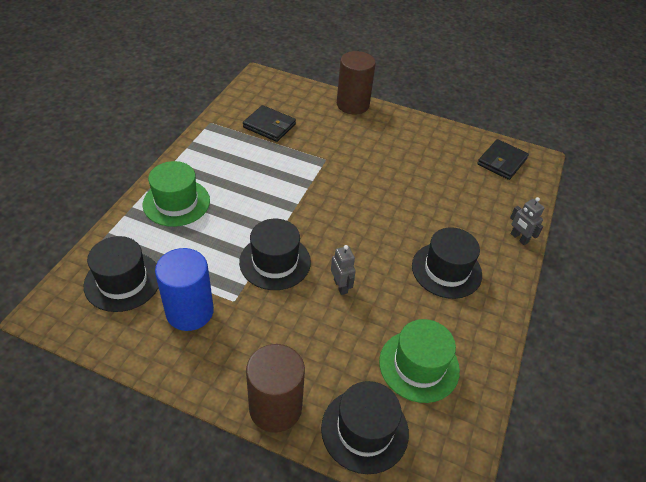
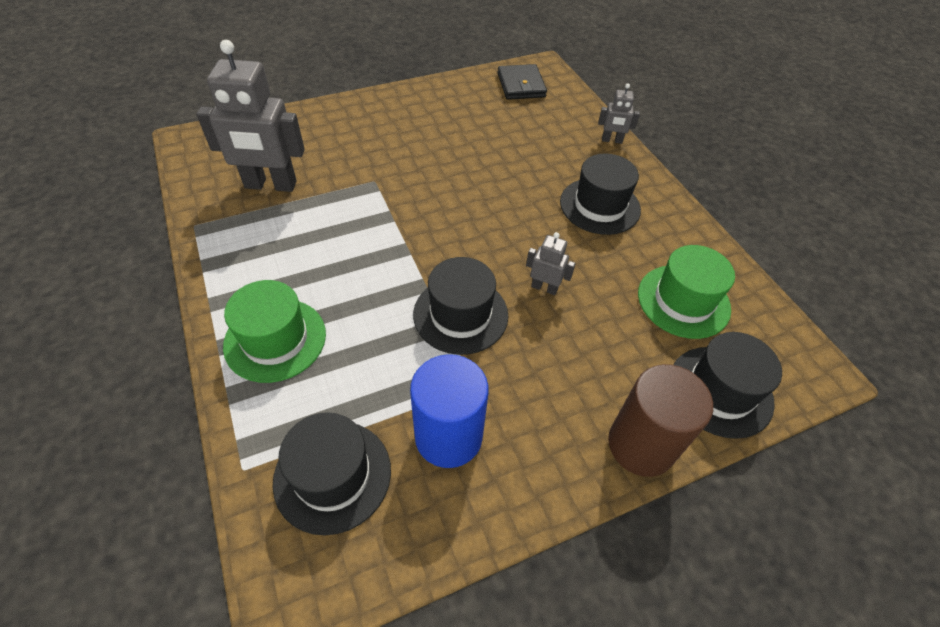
camera: 45 degrees left, 5 degrees up
black wallet [243,105,296,142] -> grey robot [197,40,305,192]
brown cylinder [337,51,376,115] -> none

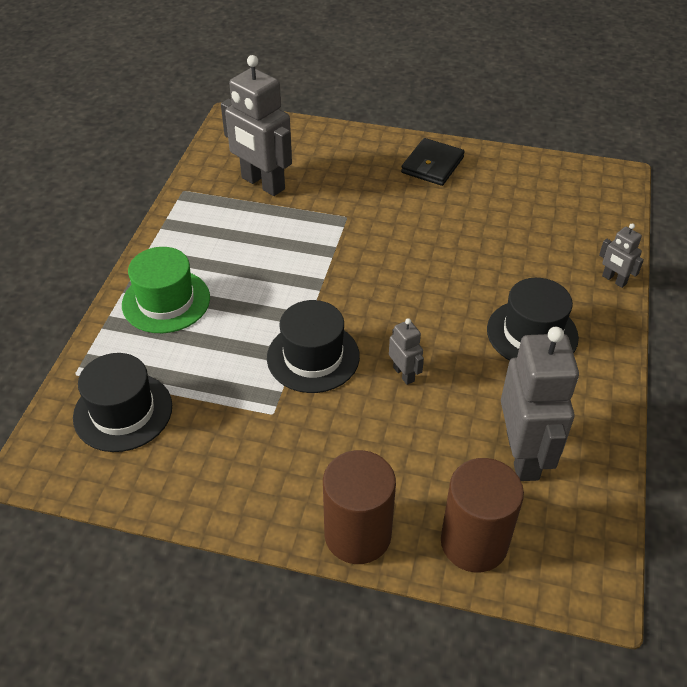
camera: 40 degrees right, 5 degrees down
blue cylinder [410,354,489,468] -> none
black wallet [497,64,547,100] -> black wallet moved to [401,138,465,186]
green hat [638,245,735,339] -> grey robot [501,327,579,481]
black hat [673,332,782,439] -> brown cylinder [441,458,524,572]

